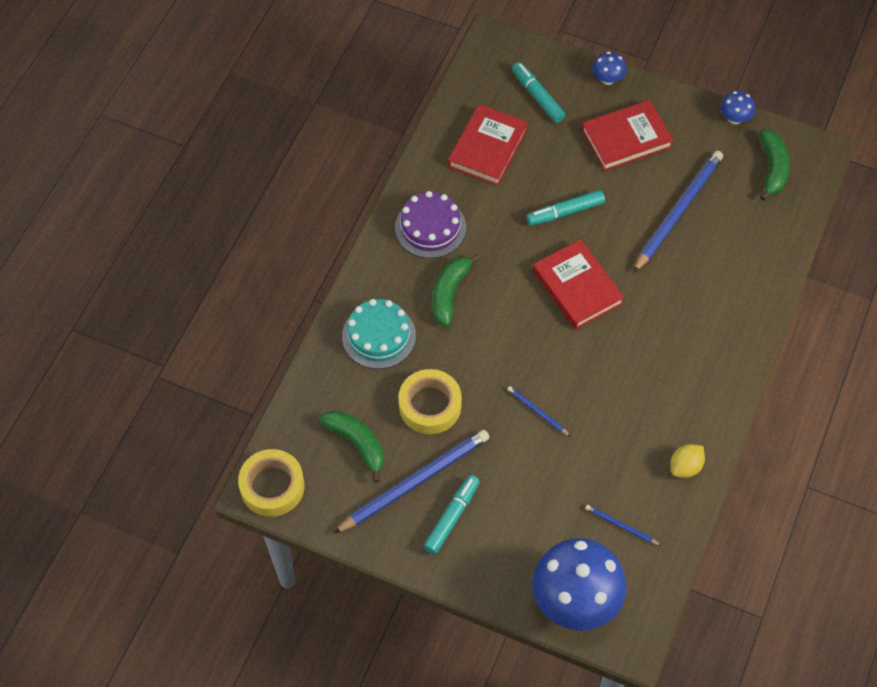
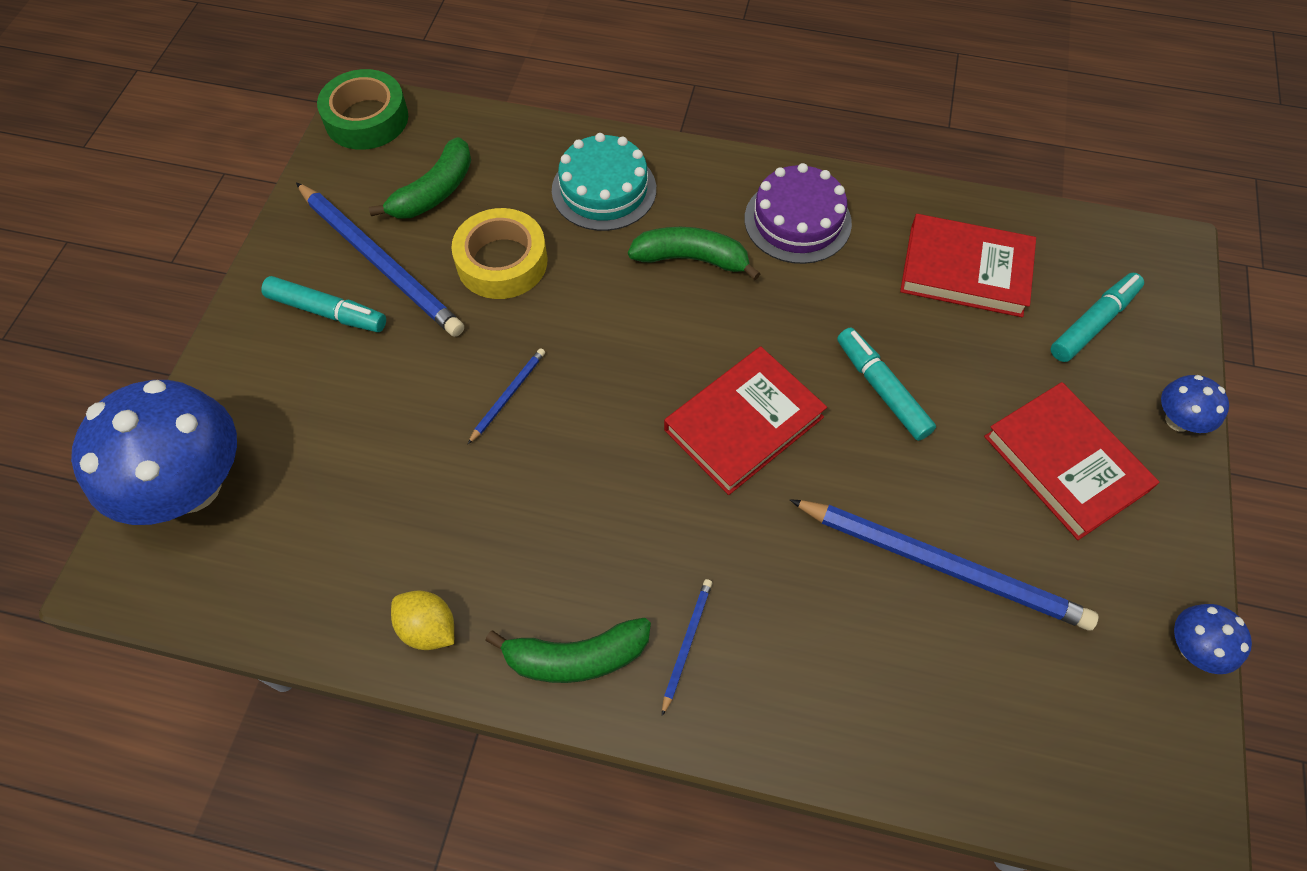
camera: 80 degrees right, 0 degrees up
yellow tape [238,449,305,517] -> green tape [317,69,408,150]
blue pencil [585,505,662,546] -> blue pencil moved to [662,579,712,716]
green banana [759,130,790,201] -> green banana moved to [485,618,651,683]

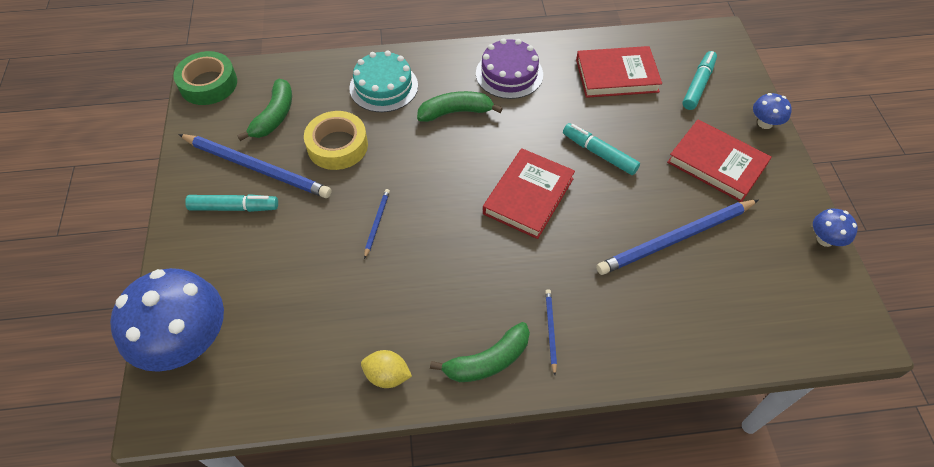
camera: 20 degrees left, 5 degrees down
blue pencil [790,499,1099,630] -> blue pencil turned 150 degrees clockwise [596,200,759,275]

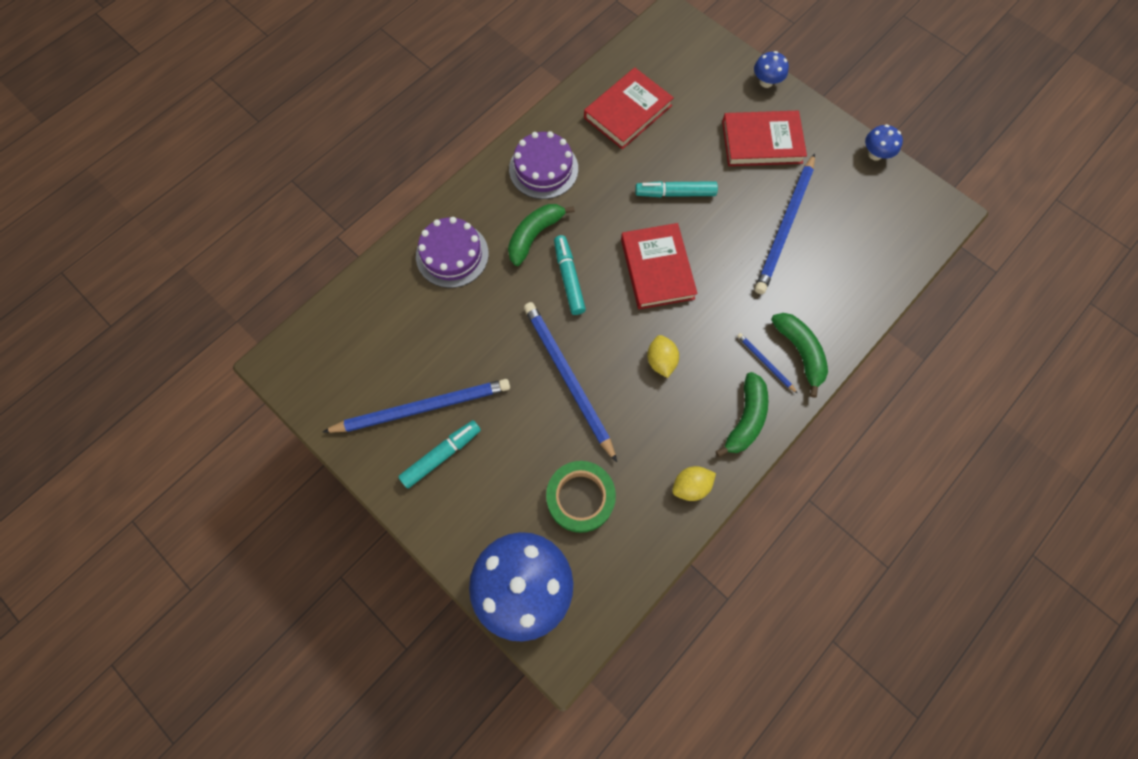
camera: 40 degrees left, 15 degrees up
green tape [173,51,237,105] -> green tape moved to [546,461,616,533]
green banana [237,79,292,141] -> green banana moved to [771,313,828,398]
yellow tape [304,111,368,170] -> none
turquoise cake [349,51,418,112] -> purple cake [416,217,489,288]
blue pencil [364,189,390,259] -> blue pencil [524,302,617,462], size x2.25
turquoise marker [682,51,717,110] -> turquoise marker moved to [554,235,586,315]
none -> yellow lemon [647,335,679,378]

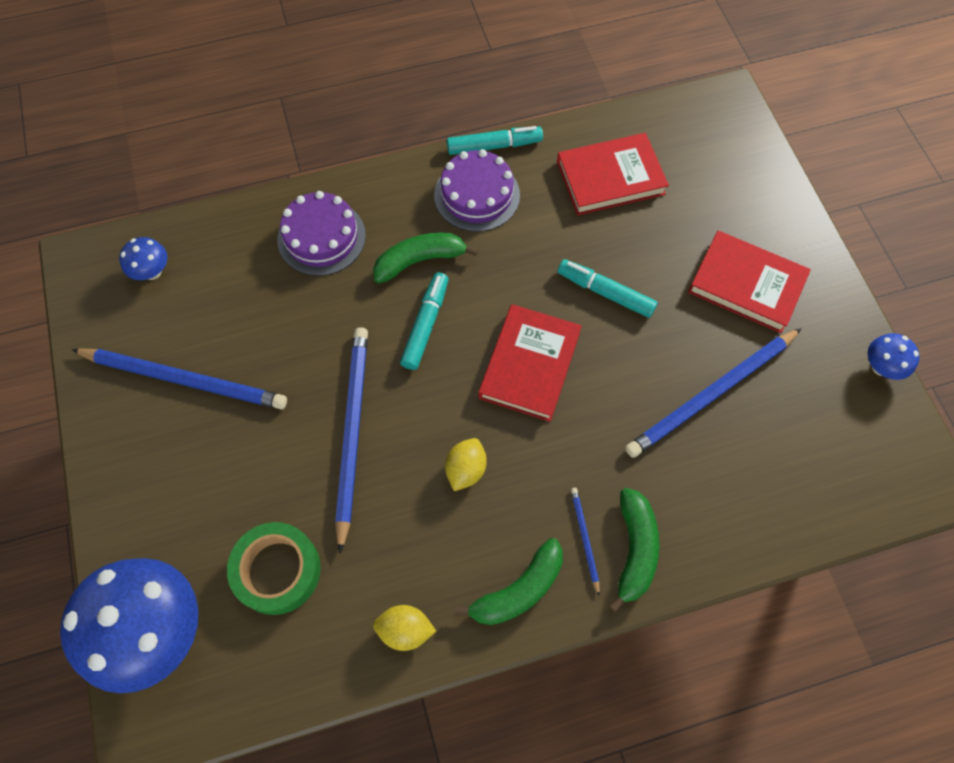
camera: 30 degrees right, 5 degrees down
turquoise marker [398,420,481,488] -> turquoise marker moved to [447,126,543,155]
blue mushroom [754,51,789,88] -> blue mushroom moved to [119,237,167,280]

